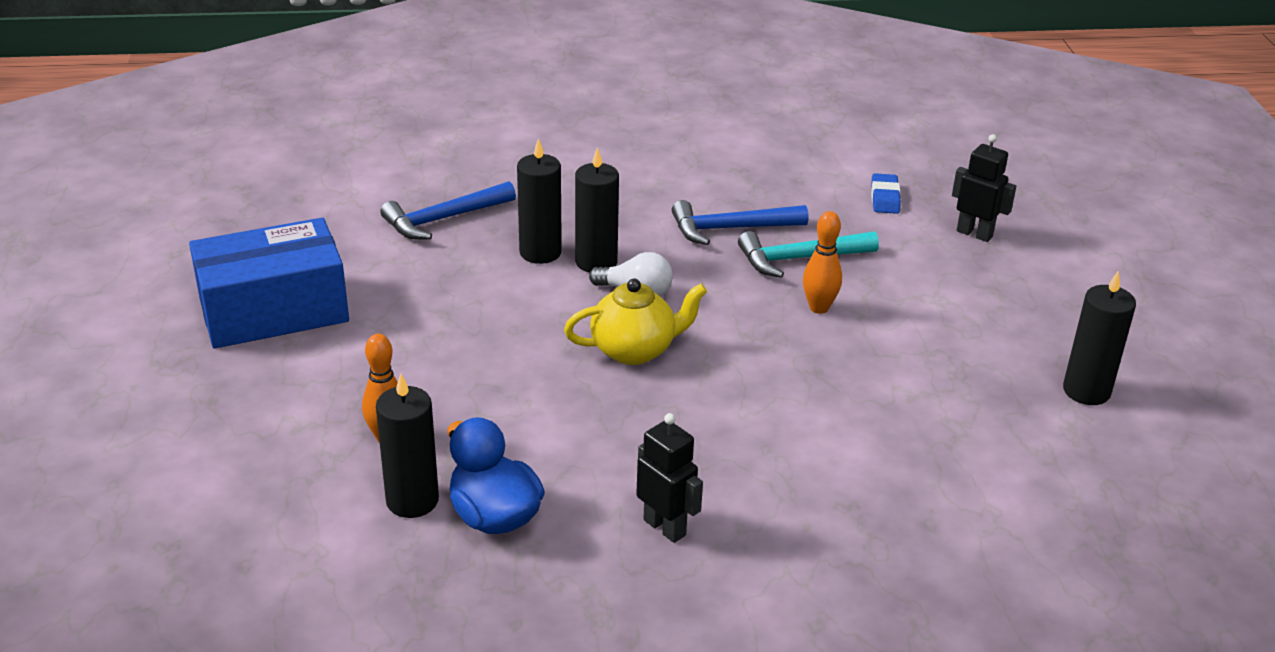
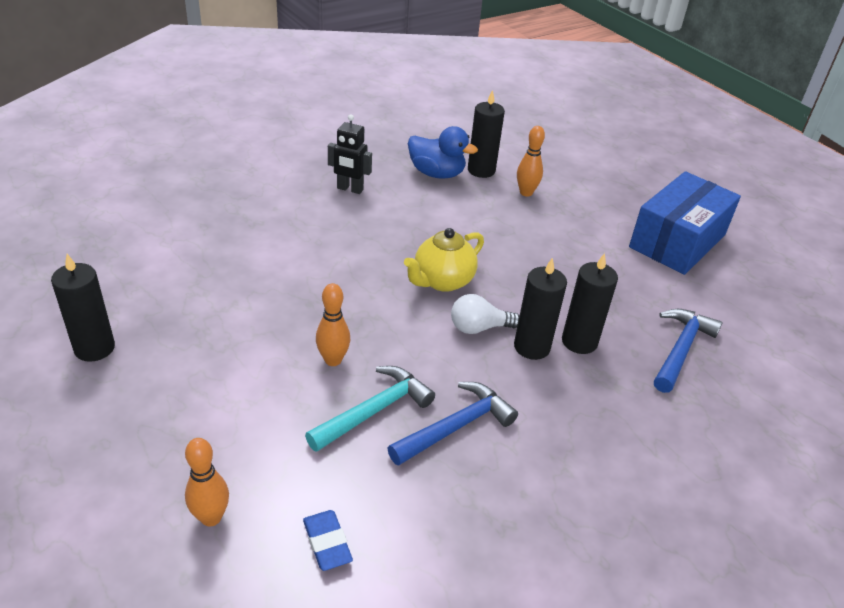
camera: 150 degrees right, 5 degrees up
black robot [952,134,1016,242] -> orange bowling pin [185,438,229,526]

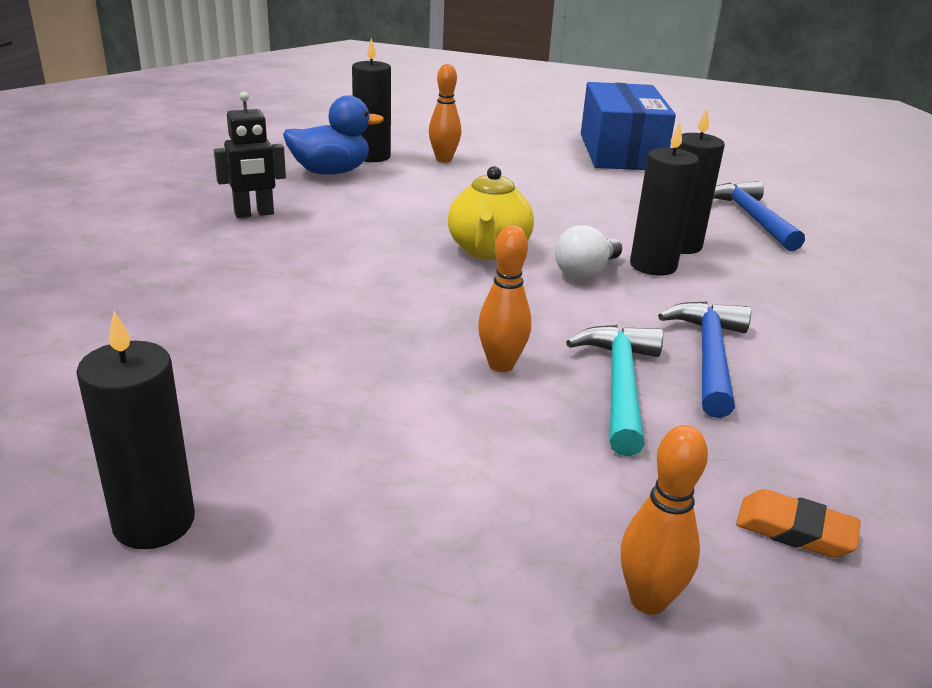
camera: 40 degrees left, 10 degrees down
blue eraser [303,510,353,571] -> orange eraser [736,489,861,558]

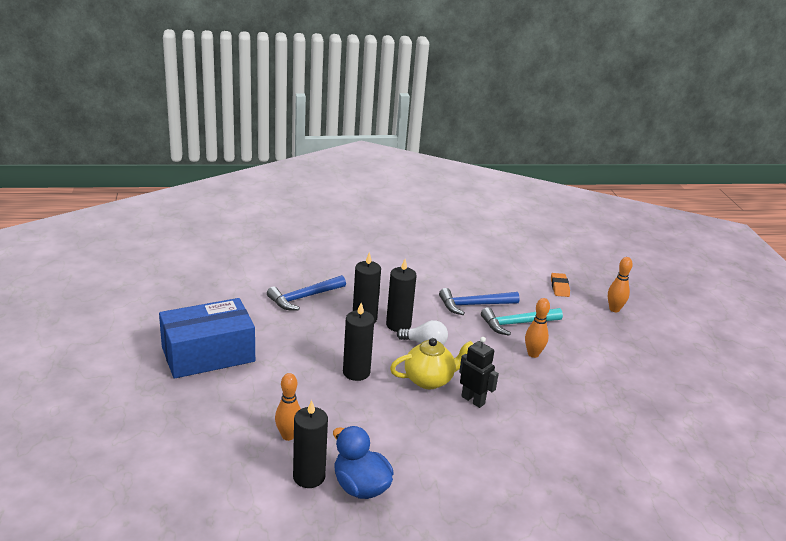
camera: 115 degrees left, 0 degrees up
black candle [77,311,195,549] -> black candle moved to [343,303,374,381]
black robot [214,92,286,218] -> black robot moved to [459,337,499,408]

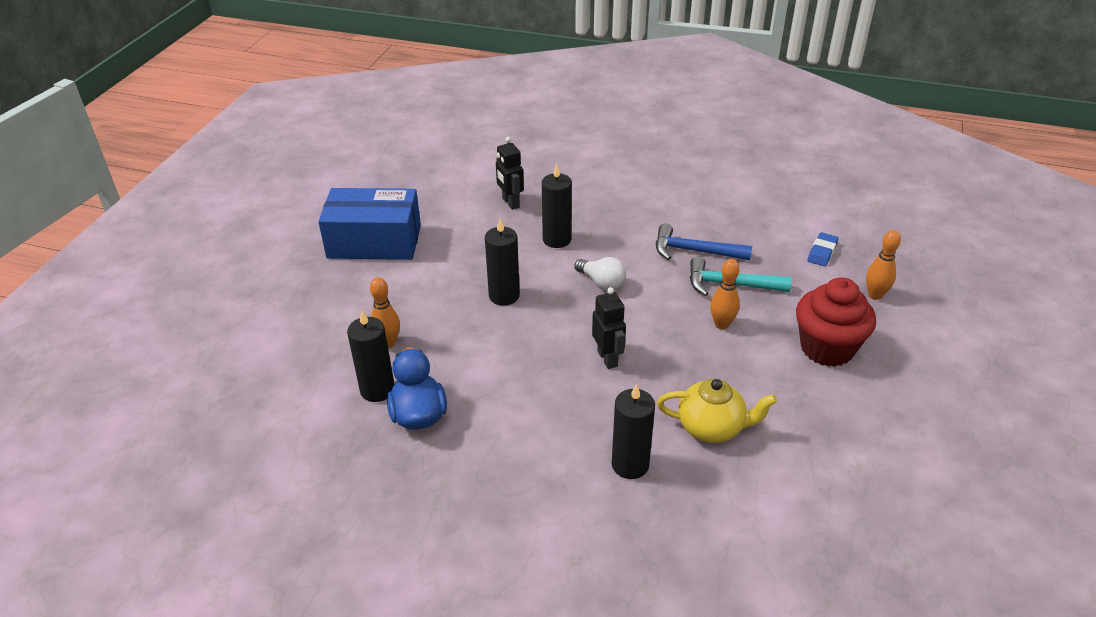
camera: 30 degrees right, 10 degrees up
blue hammer [267,275,346,310] -> black robot [496,137,524,210]
black candle [386,259,417,332] -> black candle moved to [612,384,655,479]
yellow teapot [390,338,473,389] -> yellow teapot moved to [657,379,777,443]
orange eraser [551,273,570,297] -> blue eraser [807,232,838,266]
none -> red cupcake [796,277,876,367]

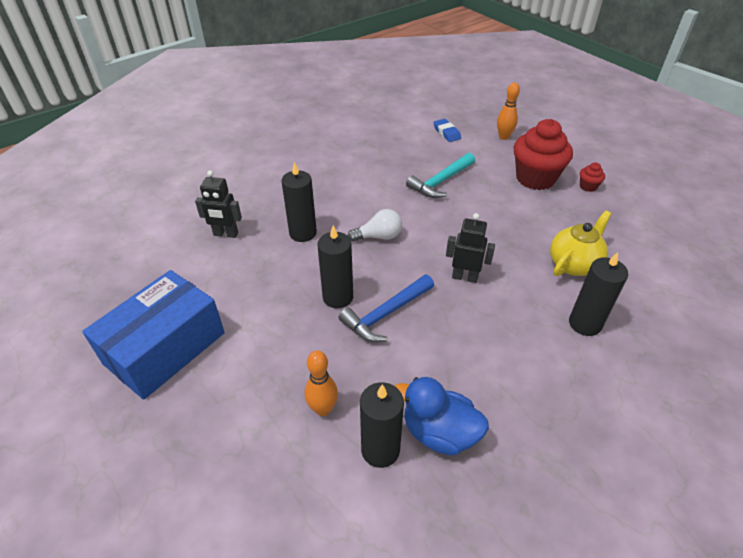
camera: 55 degrees left, 5 degrees up
blue hammer [656,223,752,260] -> blue hammer moved to [339,275,434,342]
orange bowling pin [710,259,740,330] -> none
none -> red cupcake [580,162,605,192]

